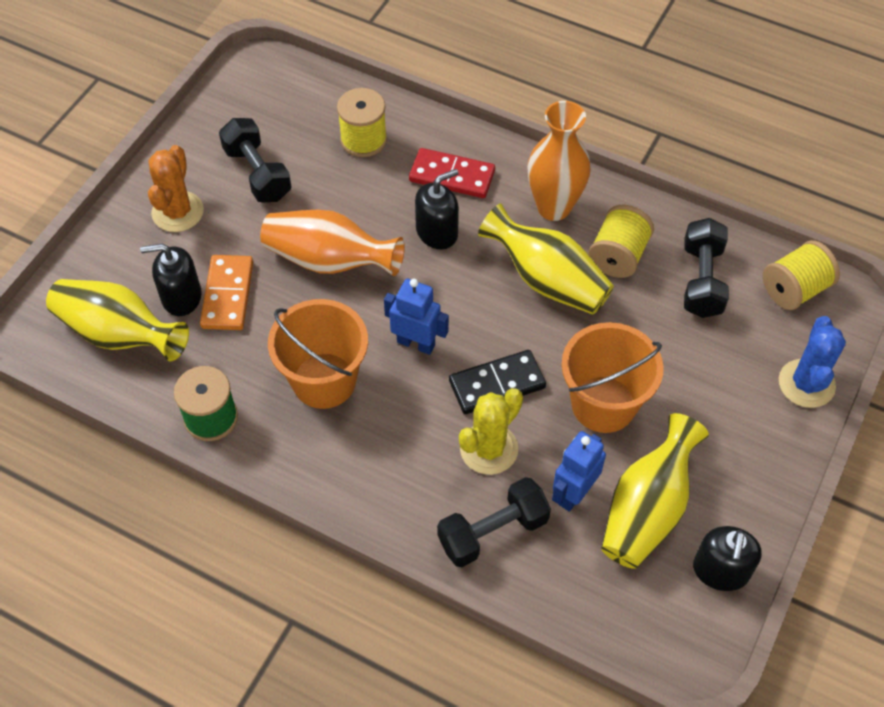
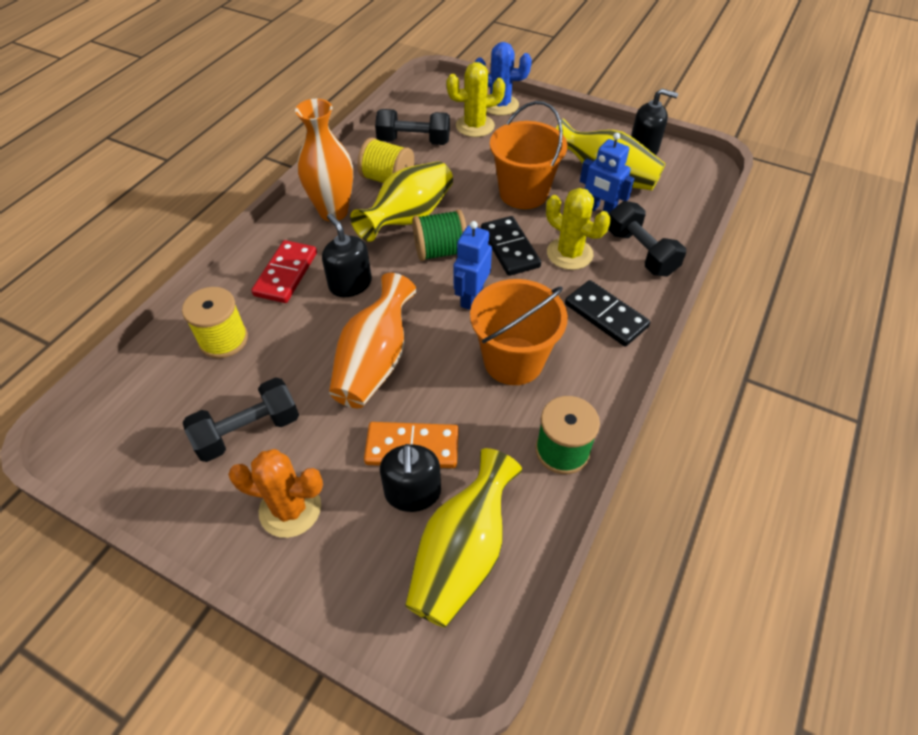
camera: 90 degrees left, 5 degrees down
yellow spool [763,240,840,310] -> none
none -> green spool [412,209,466,261]
none -> yellow cactus [446,62,505,137]
none -> black domino [565,280,650,347]

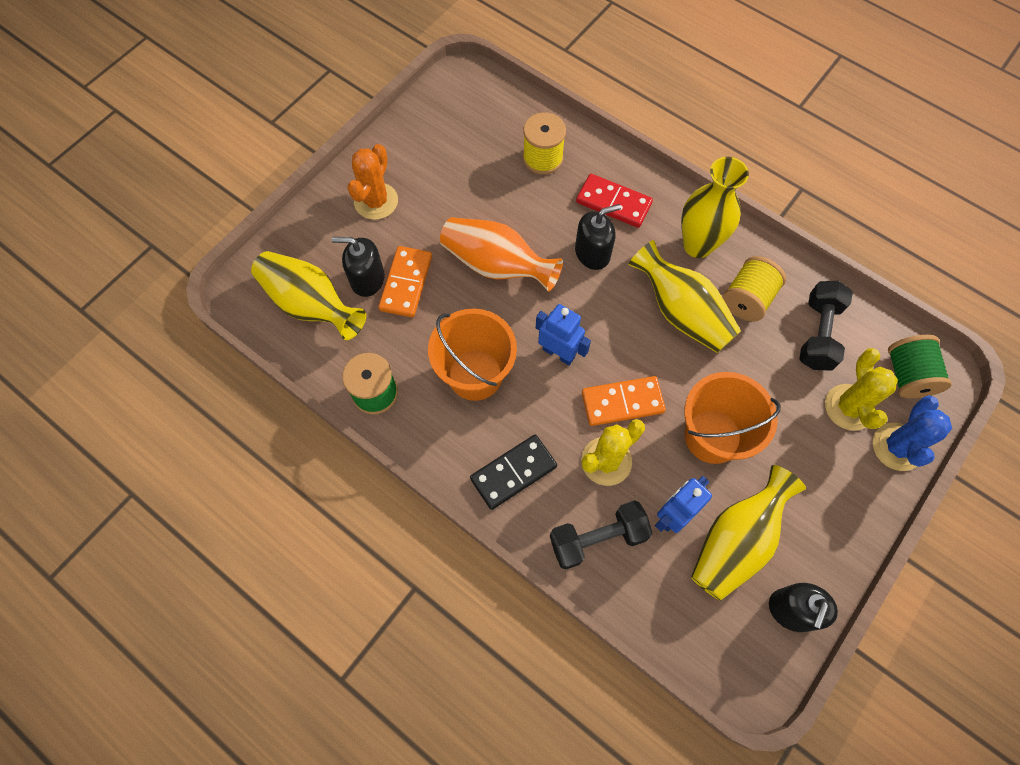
camera: 100 degrees right, 15 degrees up
black dumbbell [183,377,299,462] -> none
orange vase [295,99,353,221] -> yellow vase [681,157,749,258]
green spool [412,209,466,261] -> green spool moved to [888,335,952,398]
black domino [481,216,541,276] -> orange domino [582,376,666,426]

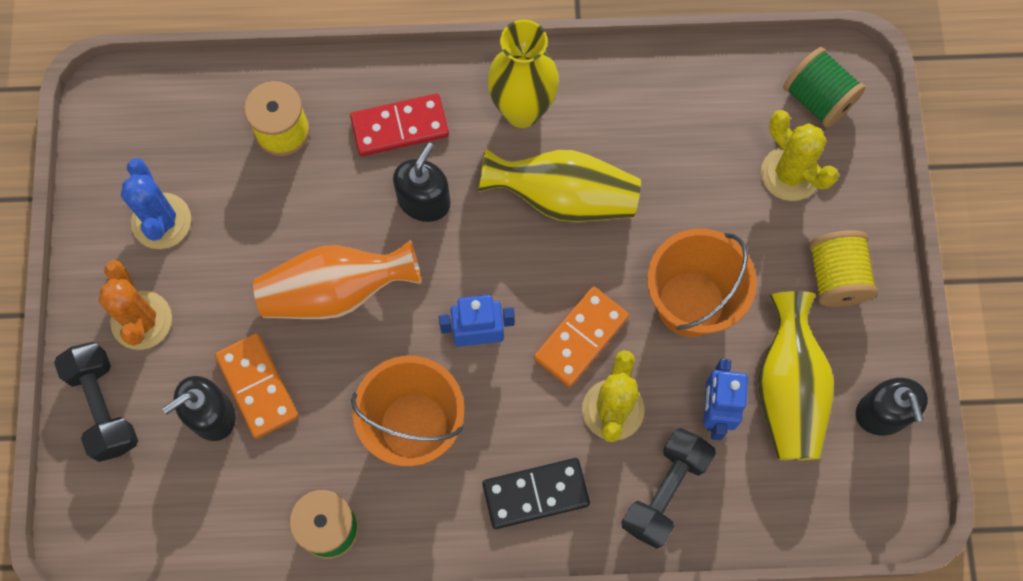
camera: 40 degrees left, 5 degrees up
yellow vase [251,251,366,340] -> none
black domino [470,435,557,510] -> black domino turned 60 degrees clockwise [482,458,590,529]
yellow spool [722,256,786,322] -> yellow spool moved to [809,230,878,307]
black dumbbell [799,281,853,371] -> black dumbbell moved to [54,342,138,462]
blue cactus [873,395,952,471] -> blue cactus moved to [121,158,191,249]

